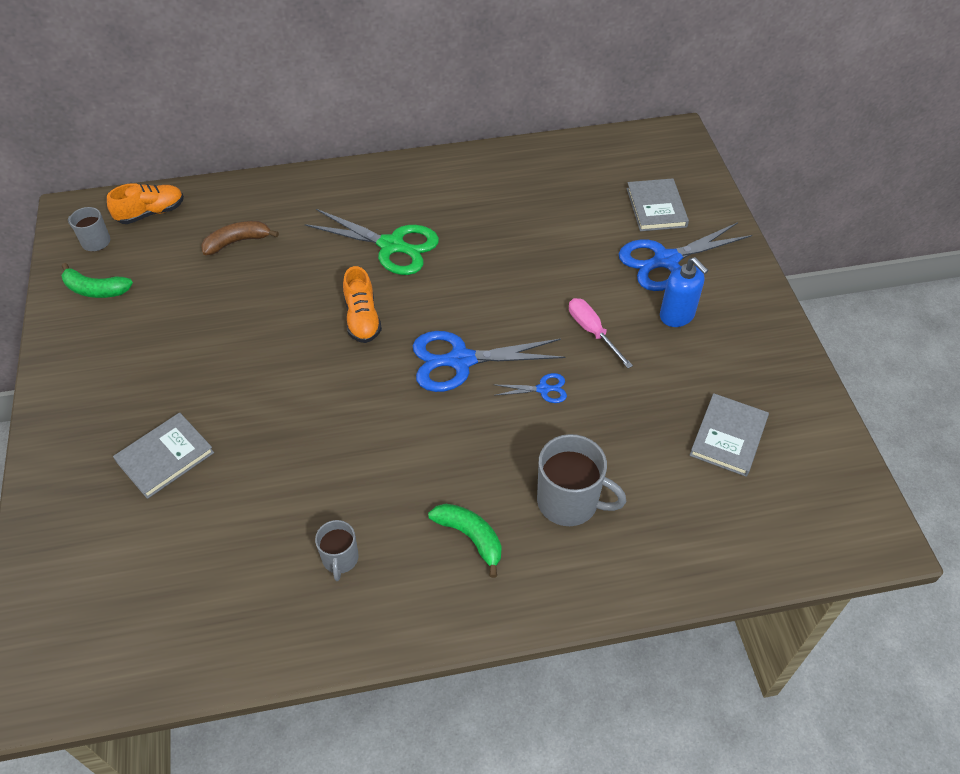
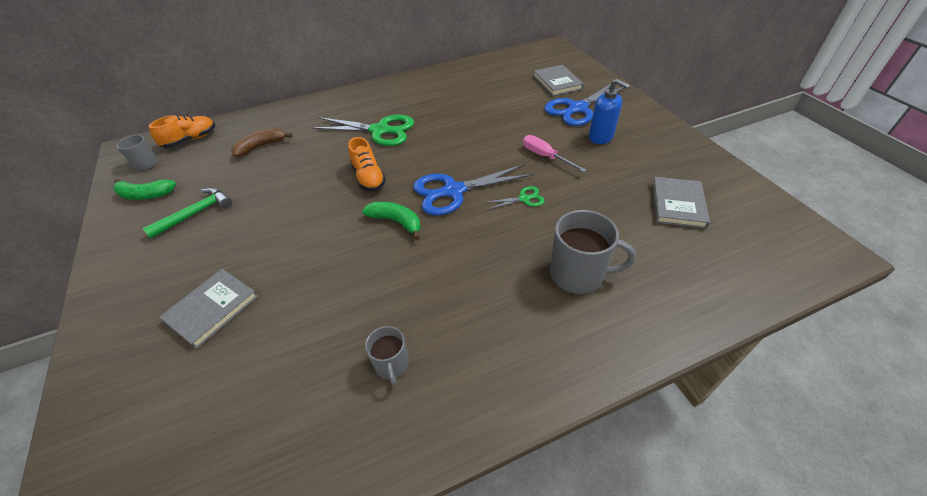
camera: 10 degrees left, 5 degrees down
green banana [428,504,502,578] -> green banana moved to [362,202,421,240]
blue scissors [494,373,567,403] -> green scissors [485,186,545,210]
none -> green hammer [142,187,232,239]

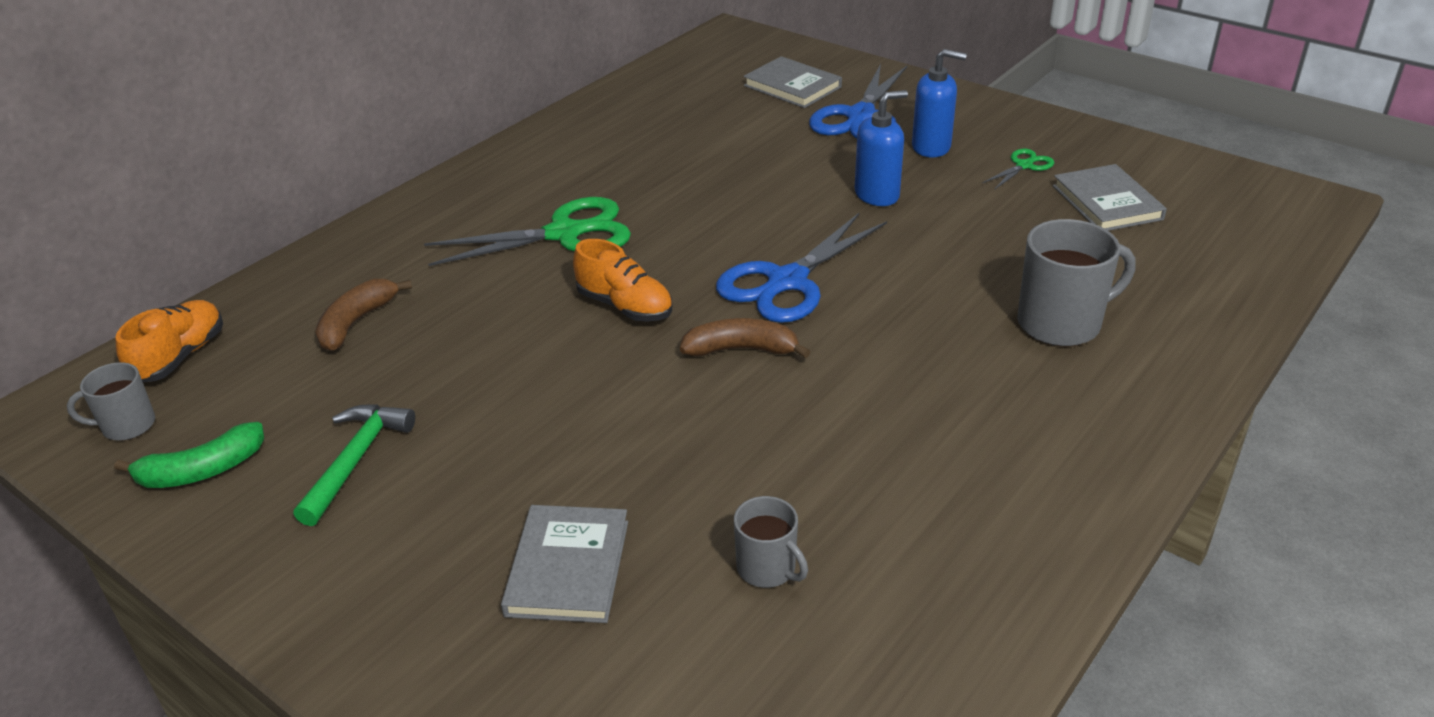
camera: 30 degrees left, 10 degrees down
green banana [362,202,421,240] -> brown banana [680,318,811,358]
grey mug [365,326,409,386] -> grey mug moved to [734,496,808,588]
green scissors [485,186,545,210] -> green scissors moved to [982,149,1054,190]
pink screwdriver [523,135,587,172] -> blue soap dispenser [855,90,908,206]

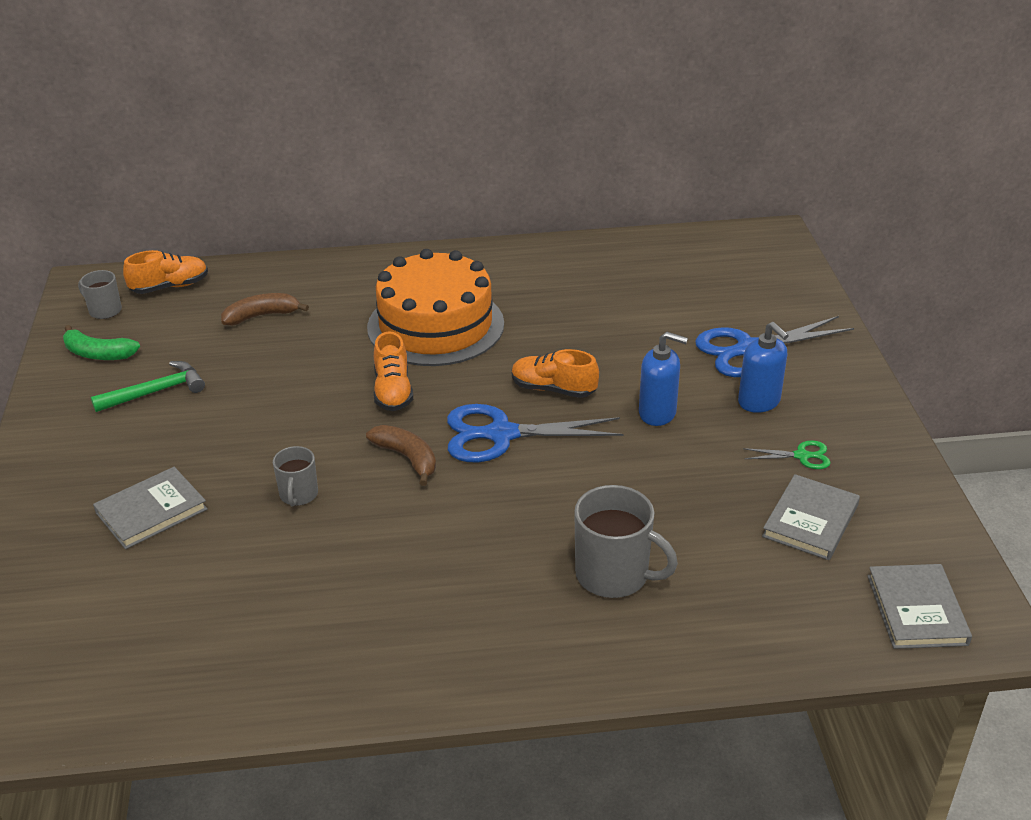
camera: 45 degrees right, 0 degrees up
green scissors [424,197,631,266] -> orange cake [367,249,504,366]
grey mug [734,496,808,588] -> grey mug moved to [273,446,318,506]
grey book [744,56,842,108] -> grey book moved to [868,564,972,649]
none -> orange shoe [512,349,599,398]

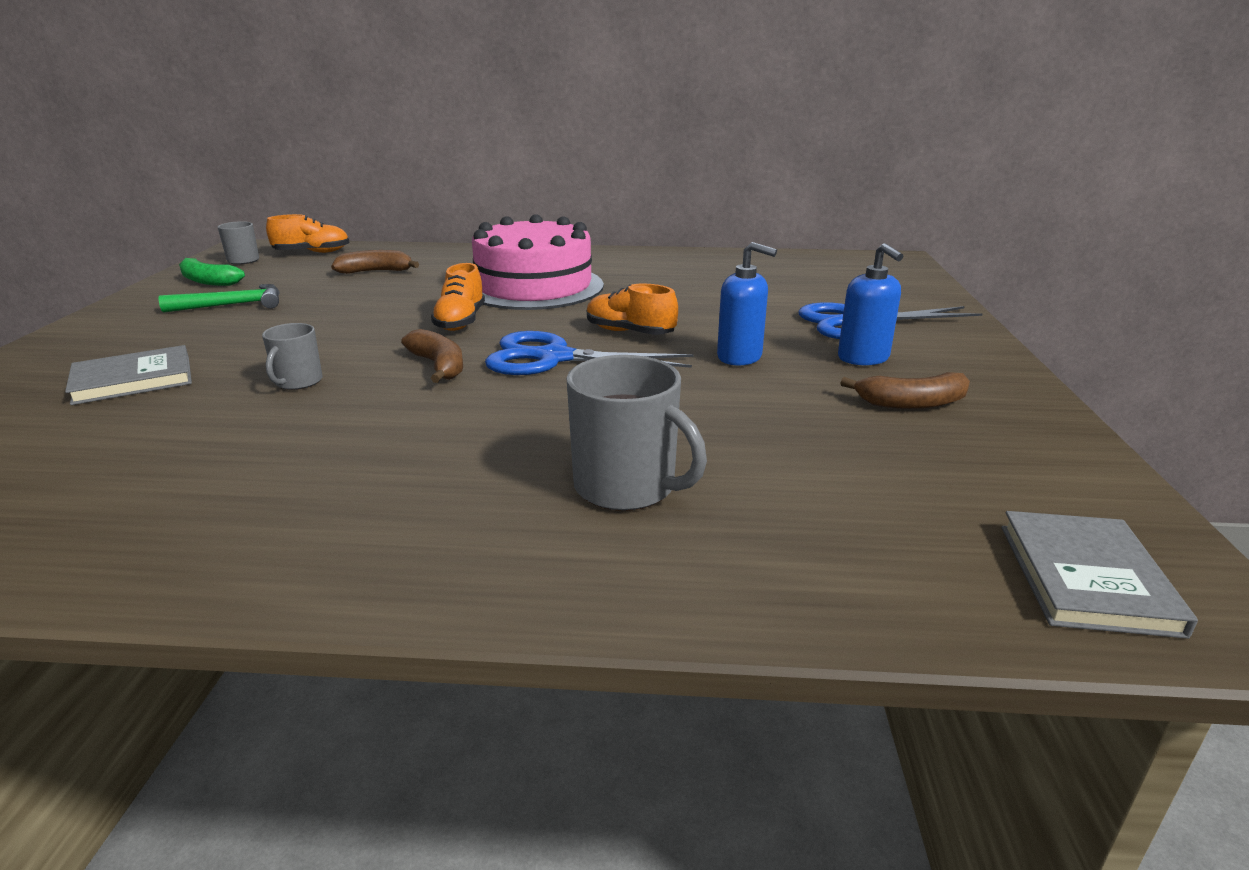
camera: 10 degrees right, 10 degrees down
orange cake [367,249,504,366] -> pink cake [472,214,604,310]
green scissors [743,440,830,469] -> brown banana [841,372,970,409]
grey book [762,474,860,560] -> none

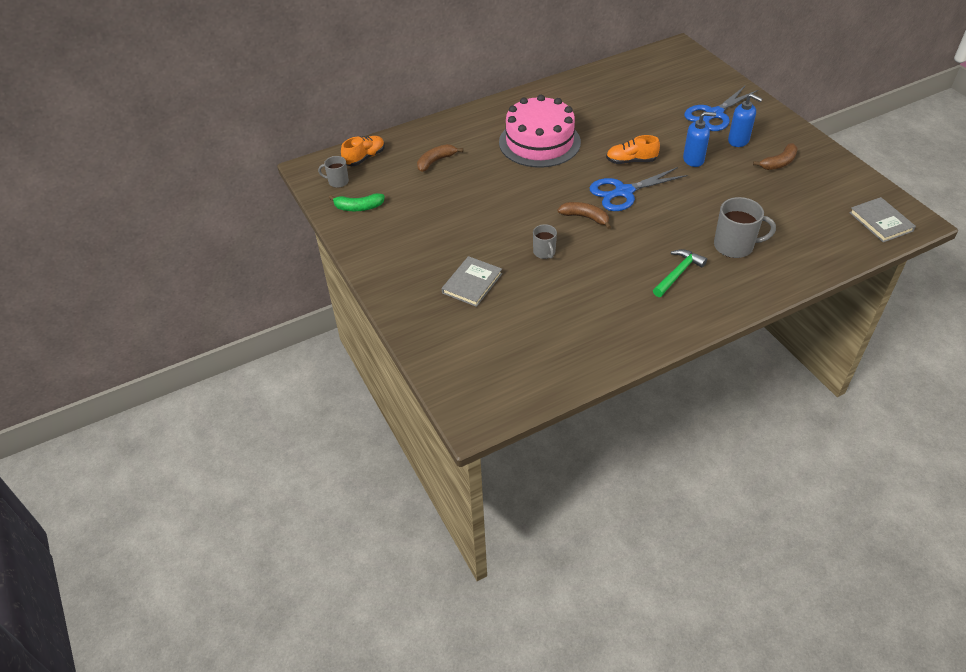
camera: 30 degrees left, 20 degrees up
green hammer [159,284,280,313] -> green hammer moved to [653,249,707,297]
orange shoe [431,263,485,331] -> none

